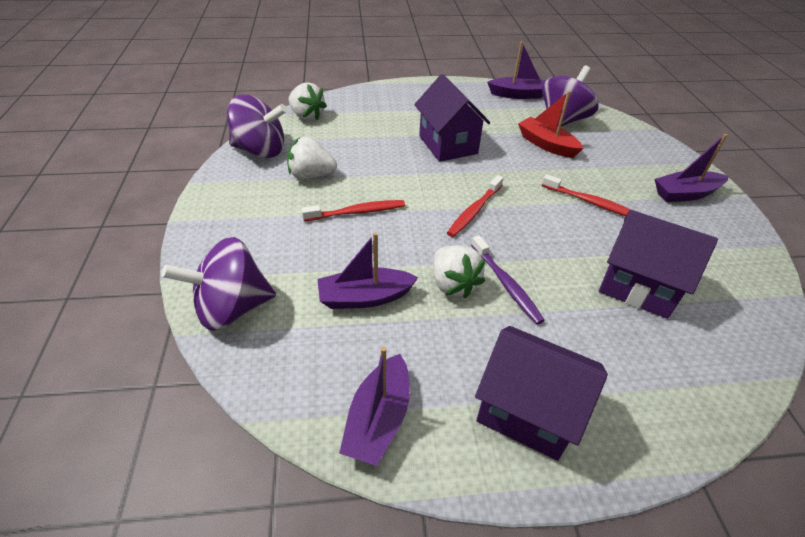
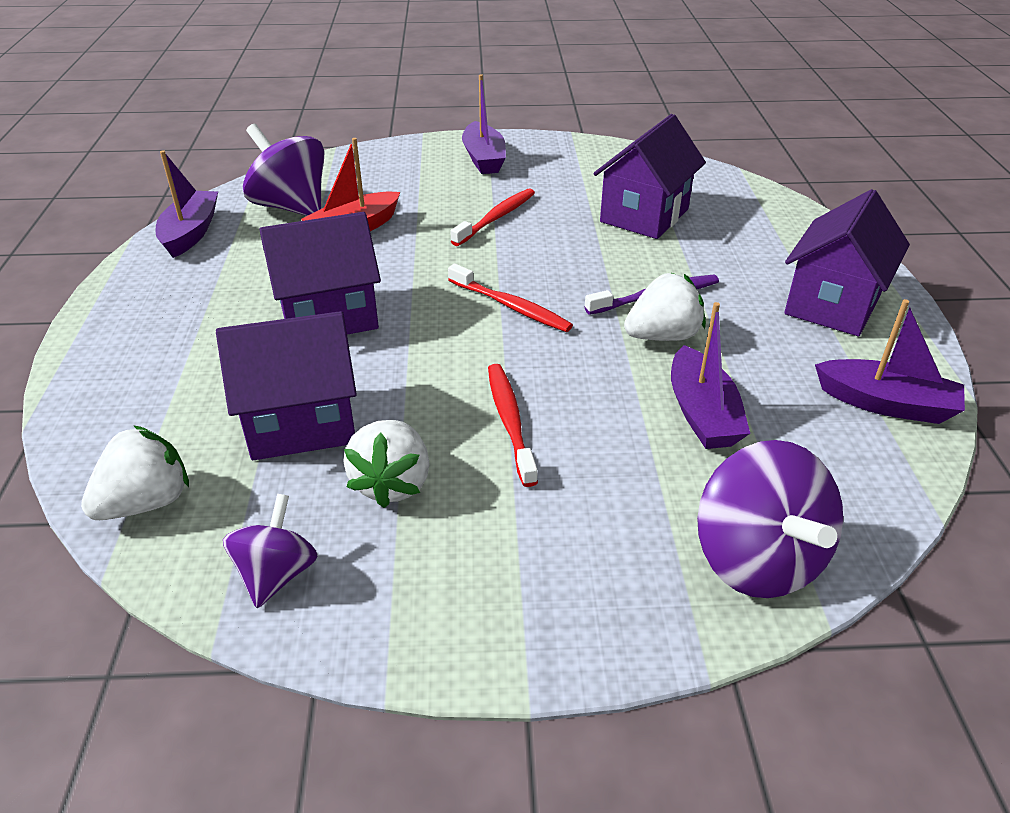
camera: 85 degrees left, 5 degrees down
purple spinning top [227,95,287,158] -> purple spinning top [223,494,318,608], size x0.59
none -> purple house [216,311,357,460]

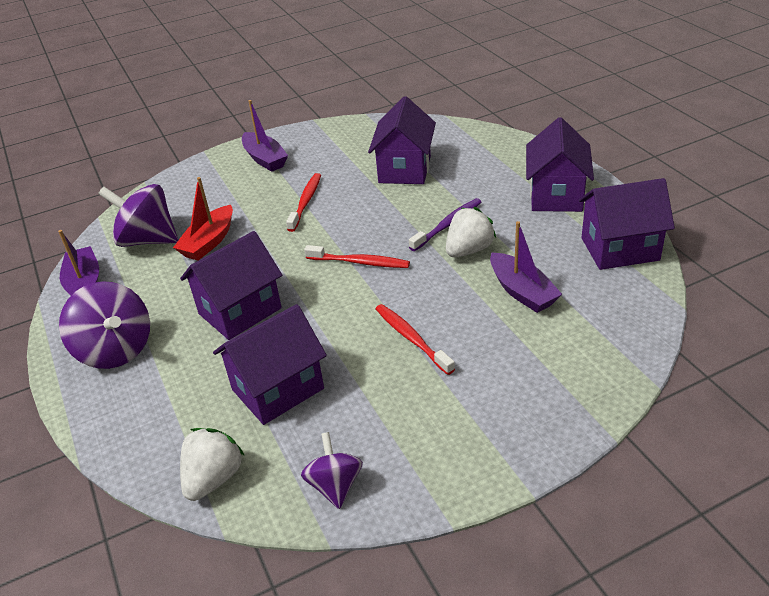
camera: 20 degrees left, 0 degrees up
white strawberry [343,420,430,508] -> none
purple spinning top [697,440,843,598] -> purple spinning top moved to [59,281,150,369]
purple boat [815,299,965,424] -> purple house [579,178,675,270]

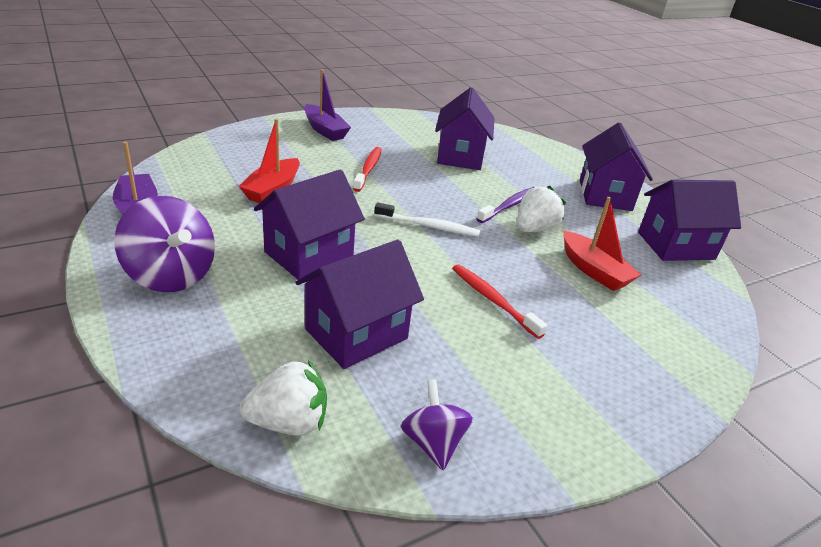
camera: 10 degrees left, 5 degrees down
purple spinning top [98,184,178,247] -> none
white strawberry [180,428,245,501] -> white strawberry turned 60 degrees clockwise [240,360,327,436]
red toothbrush [304,245,410,268] -> white toothbrush [374,203,480,237]
purple boat [490,221,562,313] -> red boat [563,196,642,291]

